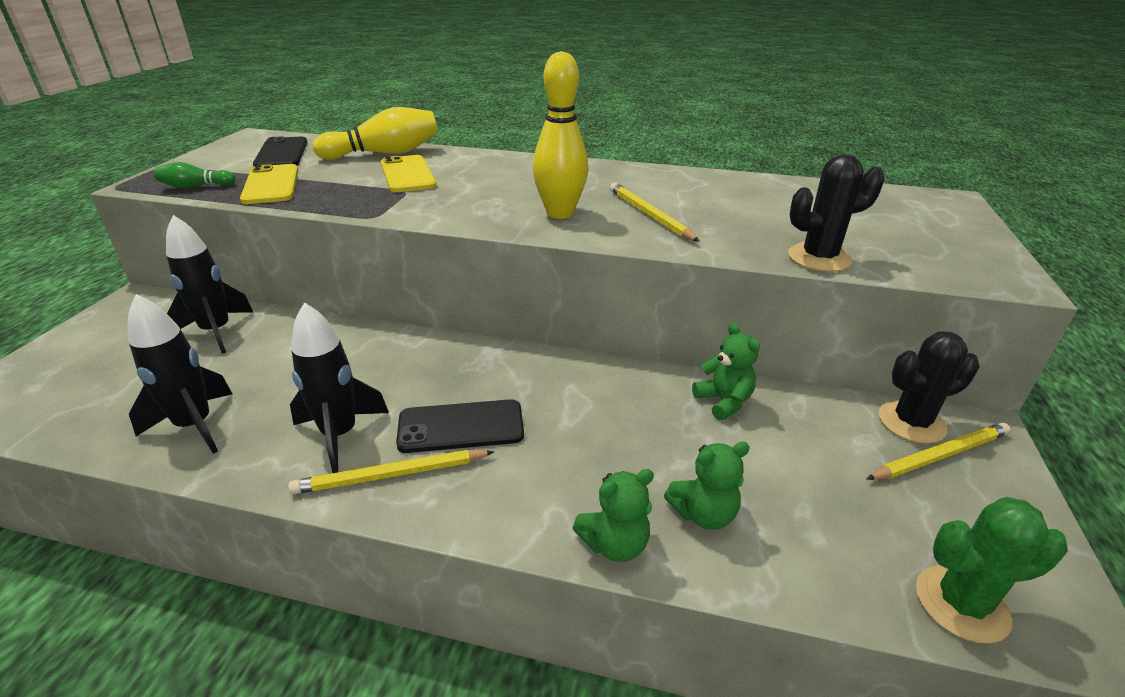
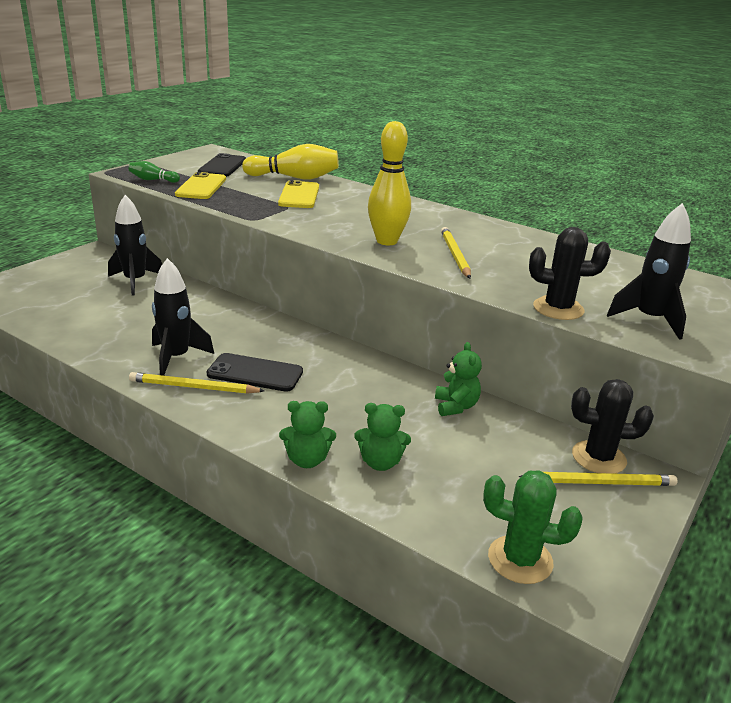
camera: 20 degrees right, 5 degrees down
black rocket [128,294,232,454] -> black rocket moved to [607,203,691,340]

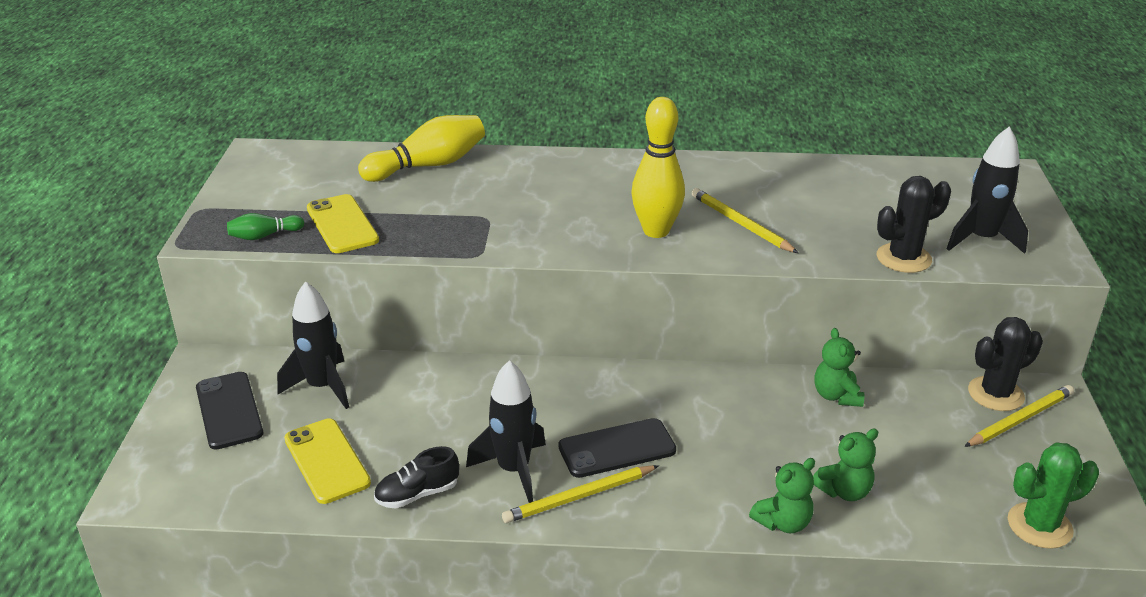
camera: 30 degrees left, 5 degrees up
black phone [198,153,246,177] -> black phone moved to [196,372,263,449]
yellow phone [278,180,319,208] -> yellow phone moved to [284,418,371,504]
green teddy bear [435,342,482,416] -> green teddy bear turned 150 degrees counterclockwise [814,328,864,407]
none -> black shoe [374,446,459,508]

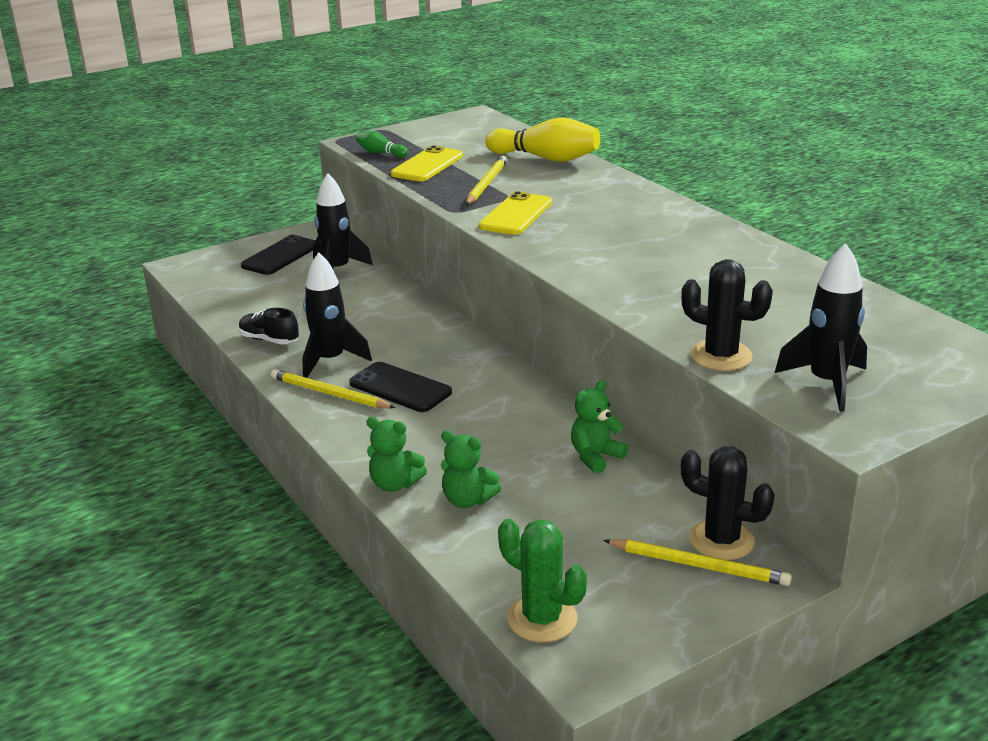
camera: 55 degrees right, 5 degrees down
yellow phone [284,418,371,504] -> yellow phone moved to [479,191,552,235]
yellow bowling pin [631,97,685,238] -> none
yellow pencil [692,188,798,253] -> yellow pencil moved to [466,156,507,205]

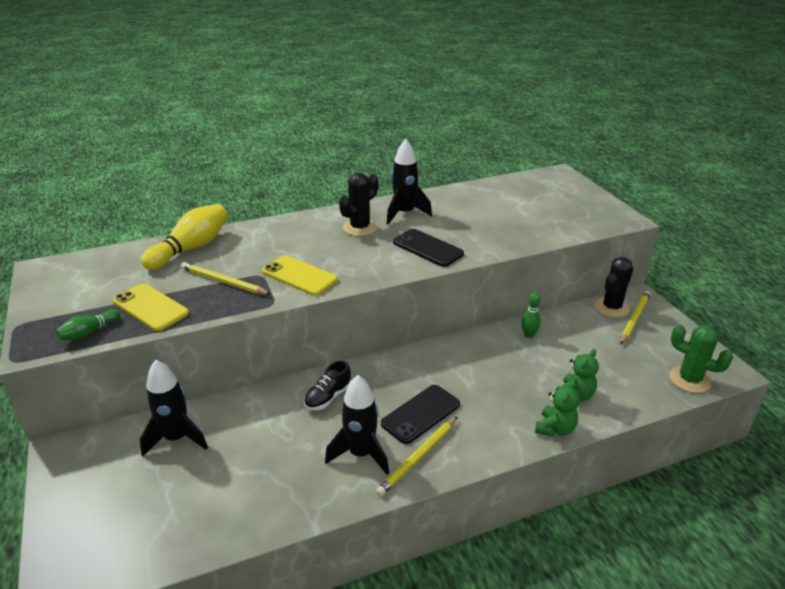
camera: 80 degrees left, 5 degrees up
black shoe [239,308,299,345] -> black shoe moved to [304,361,351,410]
black phone [241,235,315,275] -> black phone moved to [393,229,464,267]
green cactus [498,519,587,642] -> green cactus turned 75 degrees clockwise [669,325,733,393]
green teddy bear [571,380,628,473] -> green bowling pin [522,292,541,338]
black cactus [681,259,773,371] -> black cactus moved to [339,173,378,236]
black rocket [775,243,867,412] -> black rocket moved to [386,139,432,225]

